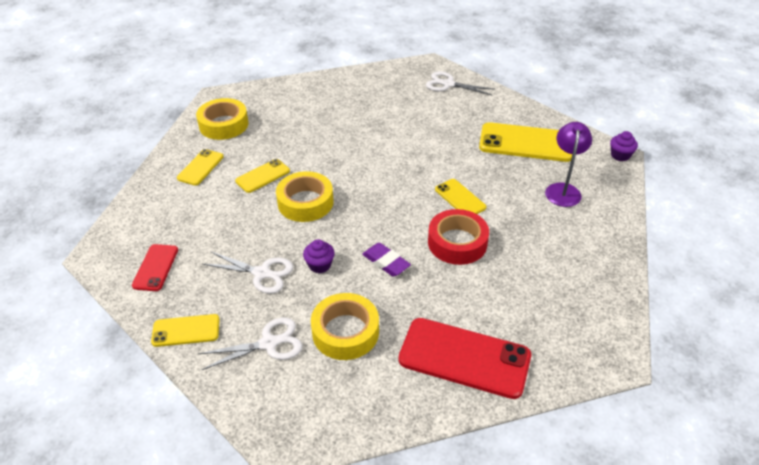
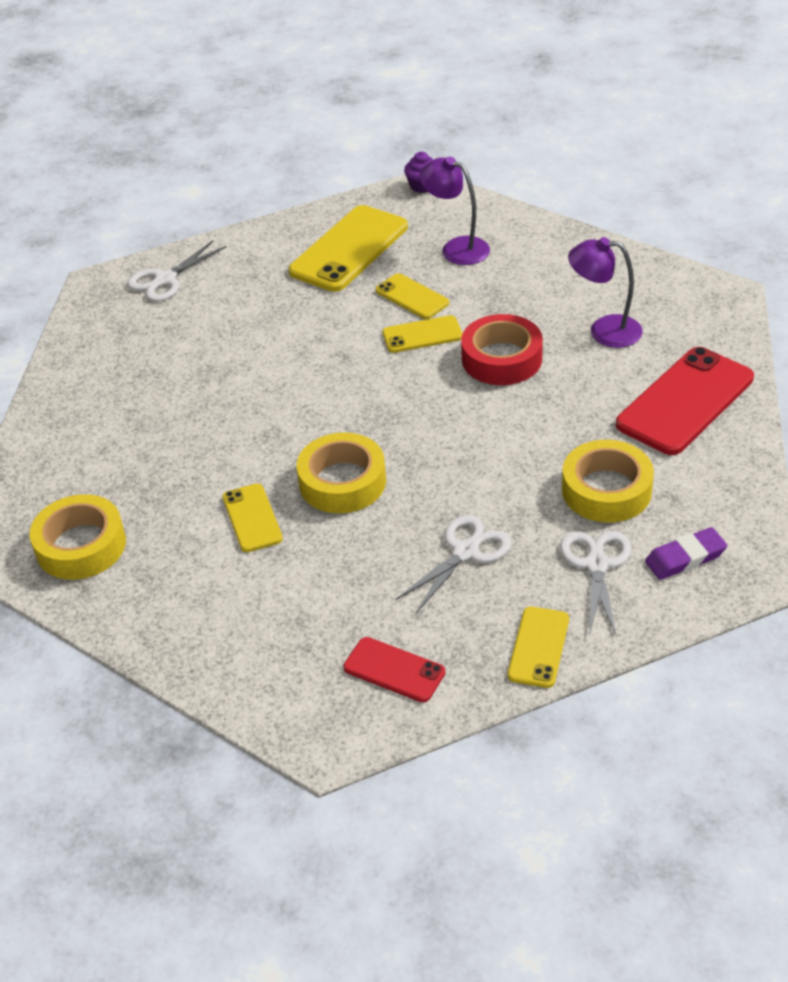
camera: 65 degrees left, 0 degrees up
yellow phone [177,149,224,185] -> yellow phone moved to [375,273,449,319]
purple cupcake [303,240,335,273] -> none
purple eraser [362,243,411,277] -> purple eraser moved to [645,527,727,580]
none -> purple lamp [568,237,643,348]

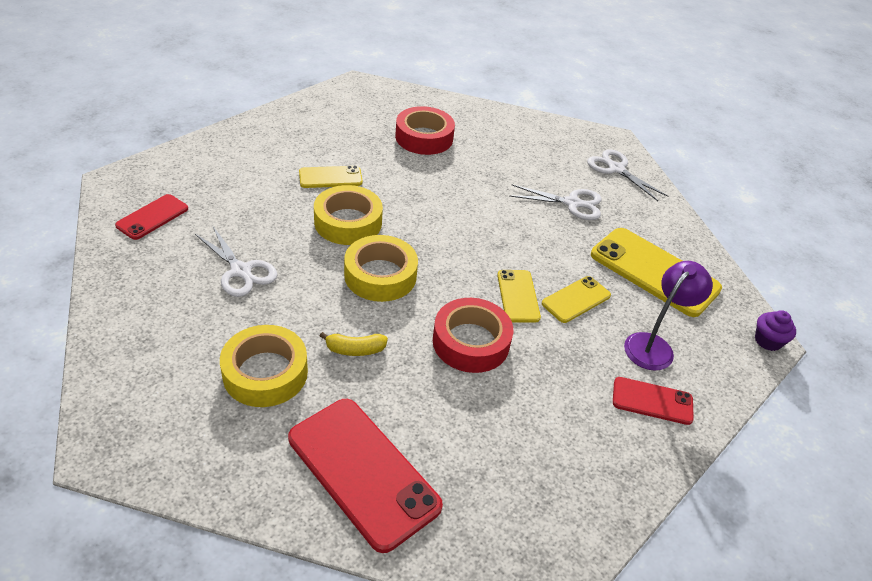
camera: 90 degrees right, 0 degrees up
yellow tape [30,494,126,580] -> yellow tape moved to [344,235,418,302]
yellow phone [508,607,569,688] -> none
white scissors [560,531,631,637] -> white scissors moved to [509,185,602,220]
purple lamp [568,237,643,348] -> none
purple eraser [645,527,727,580] -> none
none -> yellow banana [320,332,388,356]
none -> red tape [395,106,455,155]
none -> red phone [613,377,694,425]

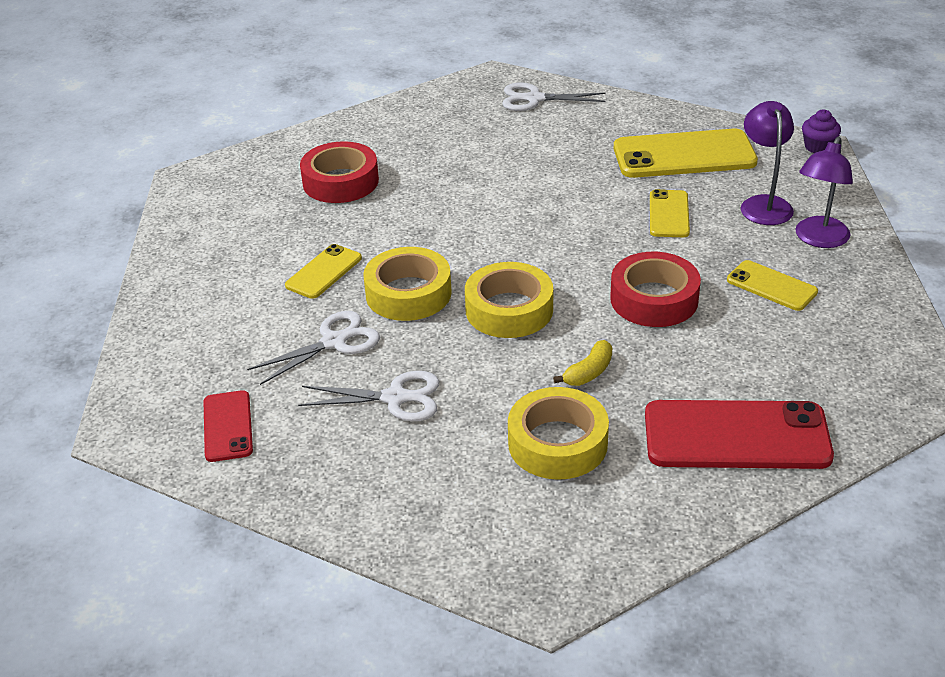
camera: 40 degrees left, 5 degrees down
yellow phone [497,270,541,323] -> yellow phone moved to [727,260,818,311]
white scissors [509,185,602,220] -> white scissors moved to [247,311,380,385]
red phone [613,377,694,425] -> purple lamp [796,137,853,248]

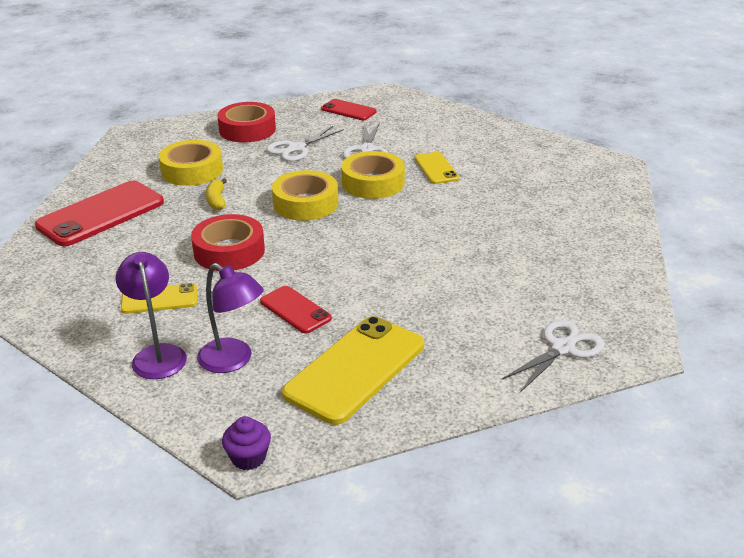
camera: 130 degrees right, 5 degrees down
red tape [300,141,379,203] -> red tape moved to [217,102,276,142]
yellow phone [650,189,690,237] -> red phone [260,286,332,334]

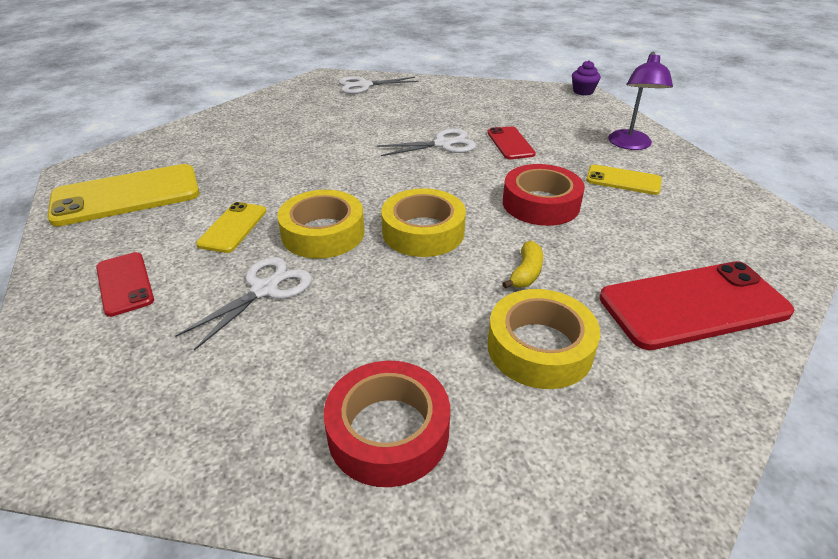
camera: 150 degrees left, 5 degrees up
purple lamp [197,263,264,373] -> none
white scissors [266,126,344,162] -> white scissors moved to [377,128,476,156]
yellow phone [282,316,424,425] -> yellow phone moved to [47,164,200,226]
red phone [321,99,376,120] -> red phone moved to [96,252,154,317]

